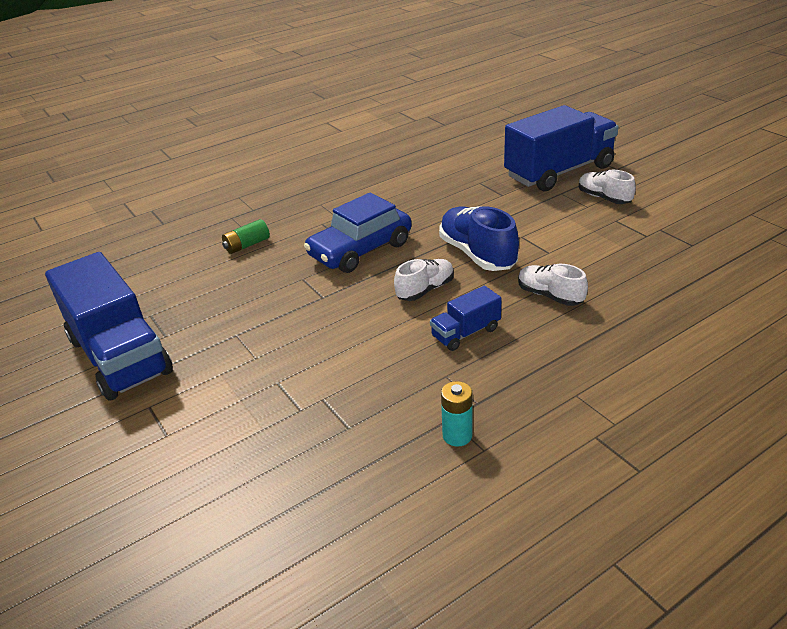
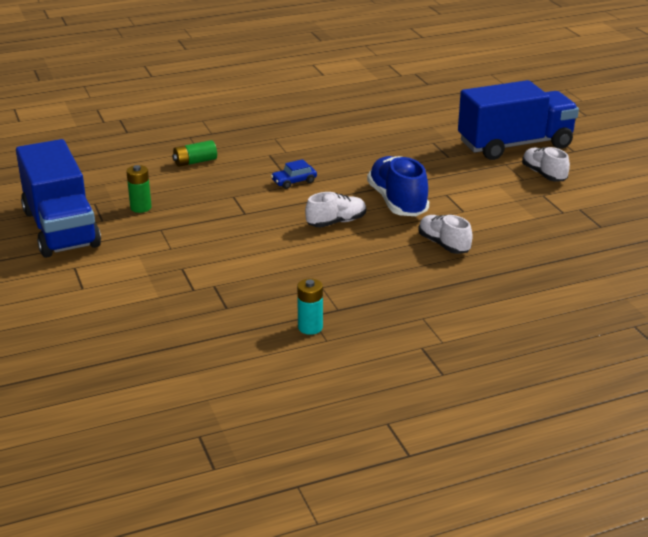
camera: 10 degrees right, 5 degrees down
blue car [304,192,411,273] -> blue car [271,159,317,189], size x0.44
blue truck [430,286,502,351] -> none
none -> green battery [126,165,152,213]

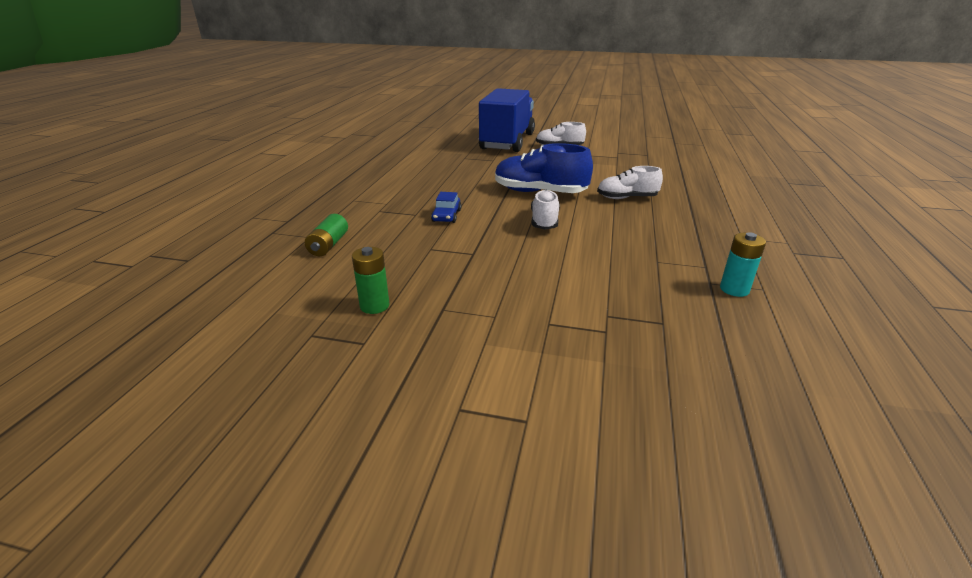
camera: 55 degrees left, 0 degrees up
blue truck [16,139,101,258] -> none

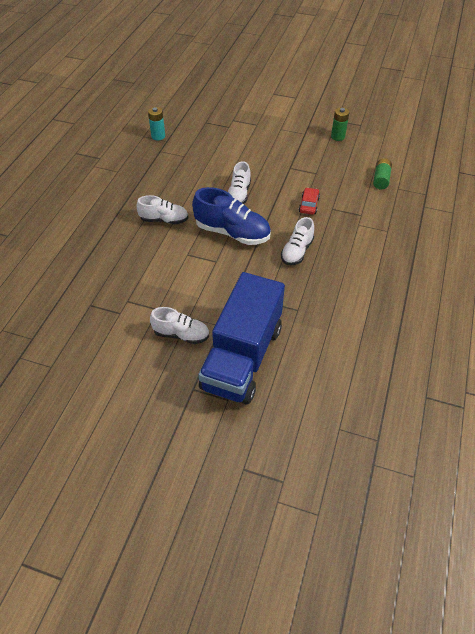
camera: 175 degrees left, 20 degrees up
blue car [431,192,462,223] -> red car [299,187,320,215]
none -> white shoe [281,217,314,265]

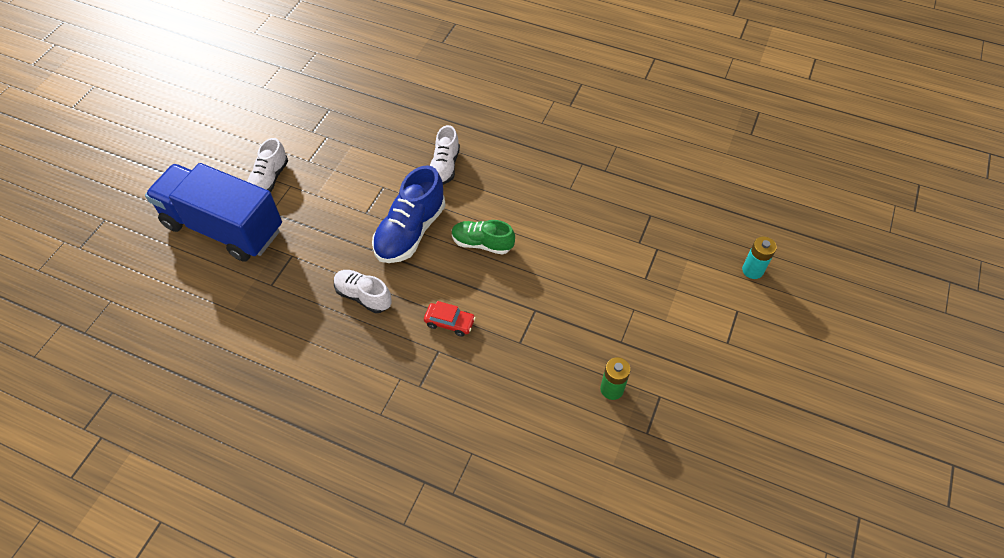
camera: 95 degrees right, 5 degrees up
turquoise battery [148,107,165,140] -> turquoise battery moved to [742,237,777,279]
white shoe [228,161,251,204] -> green shoe [452,220,515,255]
green battery [373,158,392,190] -> none

